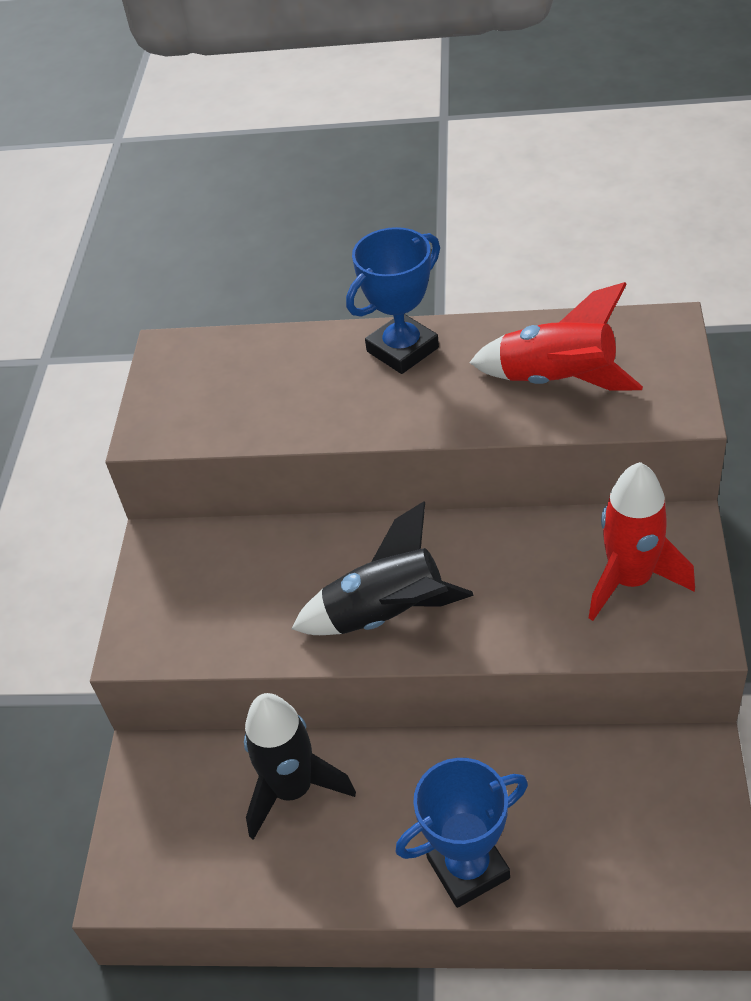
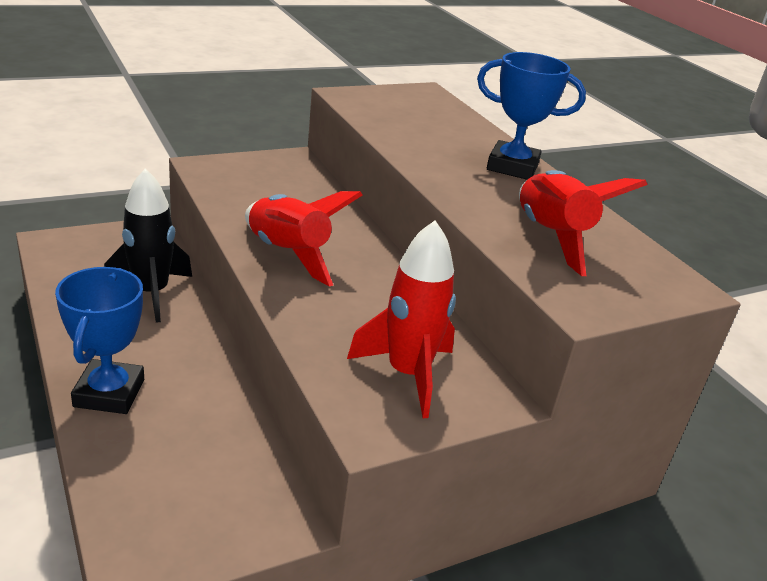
camera: 50 degrees right, 15 degrees down
black rocket [292,501,474,635] -> red rocket [245,191,363,287]
blue trophy [395,758,528,908] -> blue trophy turned 60 degrees clockwise [55,267,144,414]

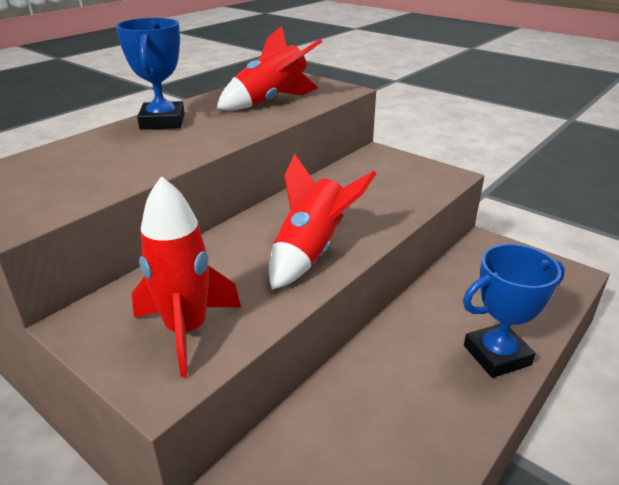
camera: 110 degrees left, 0 degrees up
black rocket [104,168,192,323] -> none
red rocket [347,221,456,418] -> red rocket moved to [132,176,241,378]

